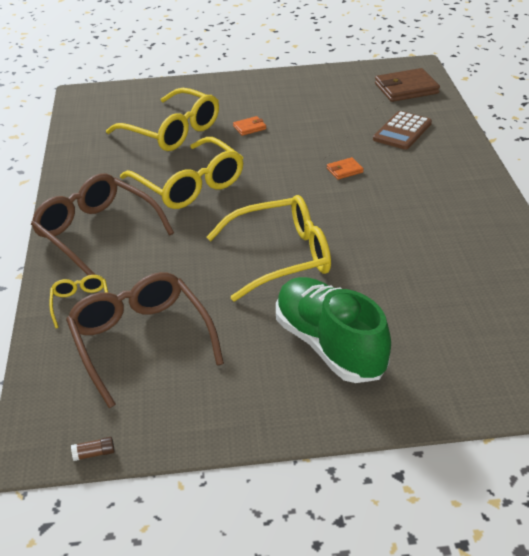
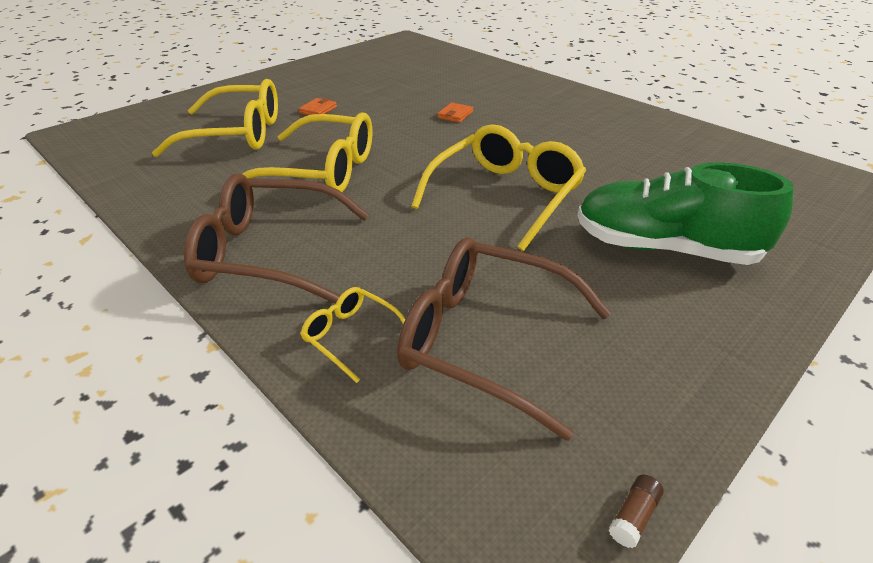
camera: 40 degrees left, 0 degrees up
brown calculator [373,111,432,150] -> none
brown wallet [375,68,440,102] -> none

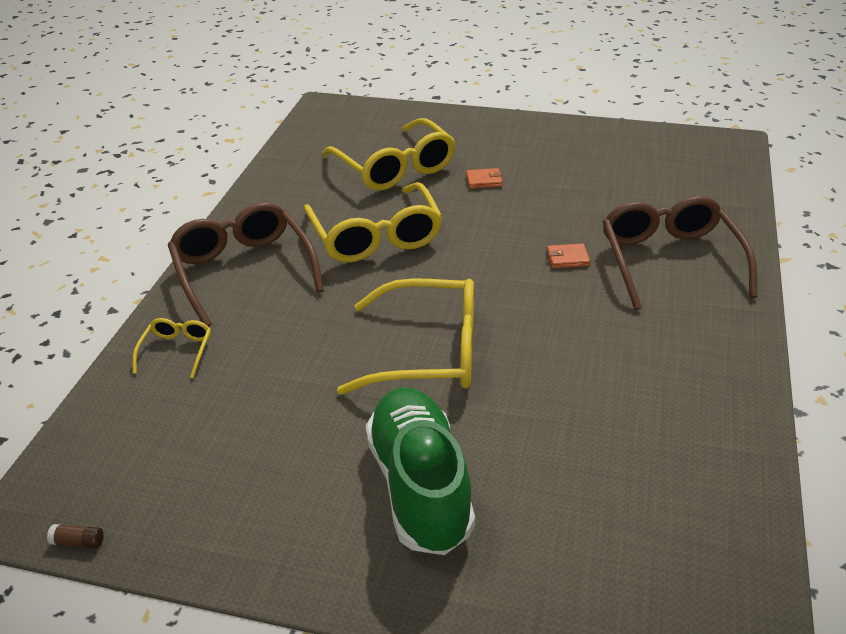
camera: 60 degrees right, 0 degrees up
brown glasses [397,237,611,441] -> brown glasses moved to [602,196,757,310]

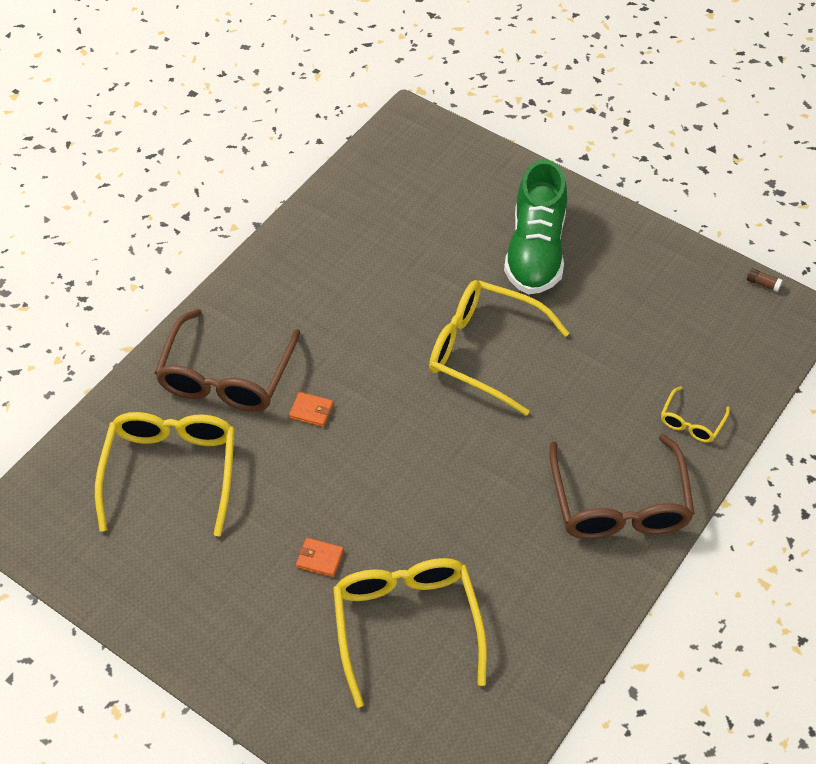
camera: 160 degrees left, 15 degrees up
yellow glasses [304,182,442,263] -> yellow glasses moved to [95,412,235,536]

